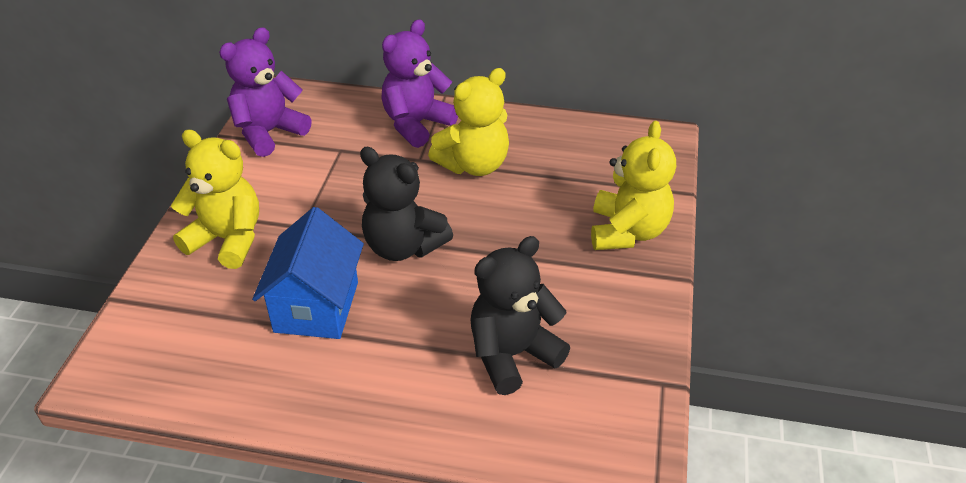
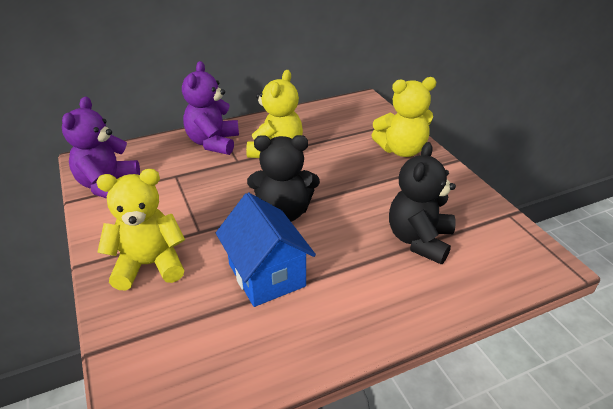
camera: 35 degrees left, 5 degrees down
yellow teddy bear [591,121,676,250] -> yellow teddy bear turned 105 degrees clockwise [371,77,436,157]

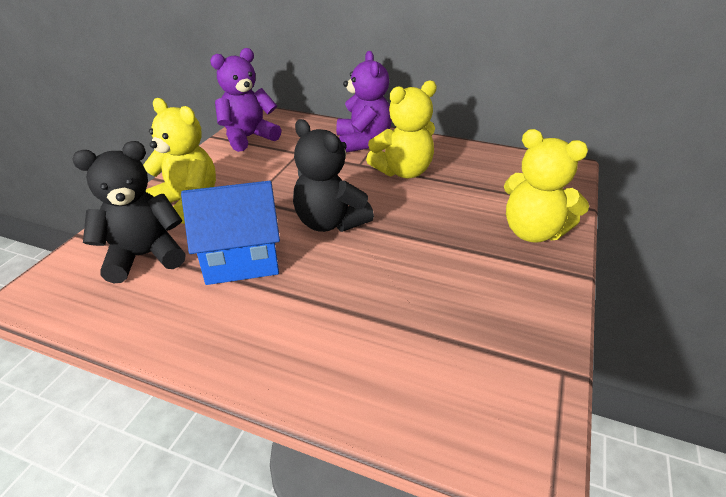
camera: 45 degrees right, 0 degrees up
purple teddy bear [182,61,239,155] -> purple teddy bear turned 120 degrees clockwise [336,51,392,153]
blue house [216,192,316,307] -> blue house turned 60 degrees clockwise [181,181,280,285]
black teddy bear [389,142,456,264] -> black teddy bear moved to [72,141,186,284]

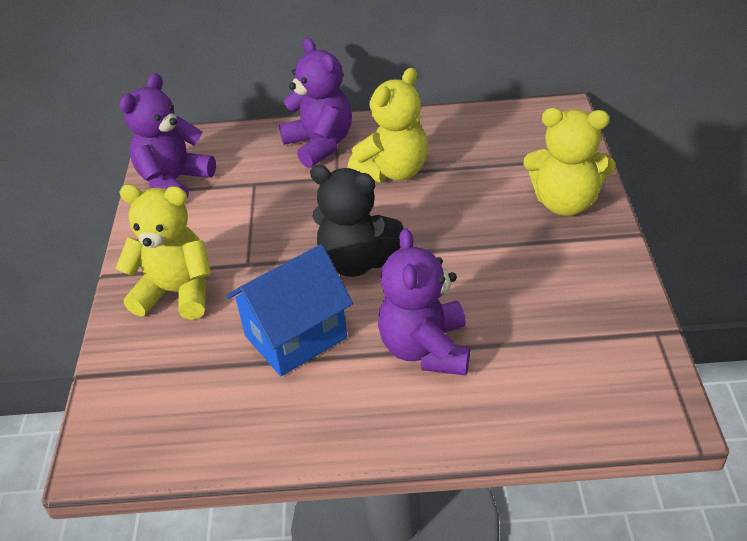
camera: 20 degrees left, 5 degrees up
black teddy bear [72,141,186,284] -> none
none -> purple teddy bear [378,228,470,376]

